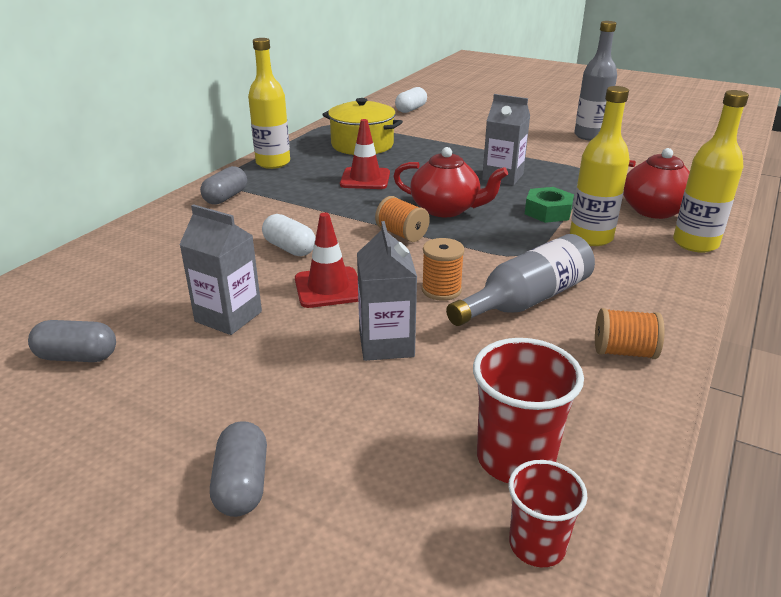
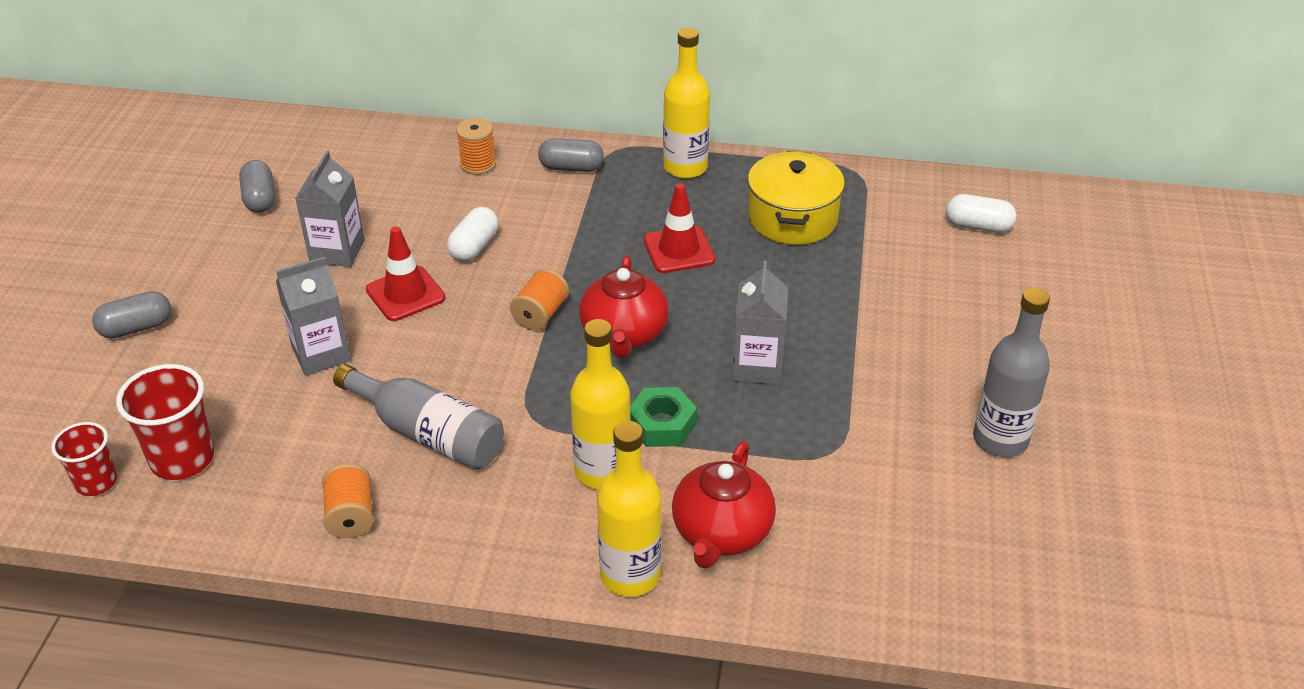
camera: 70 degrees right, 10 degrees up
orange spool [422,238,465,301] -> orange spool moved to [456,118,496,175]

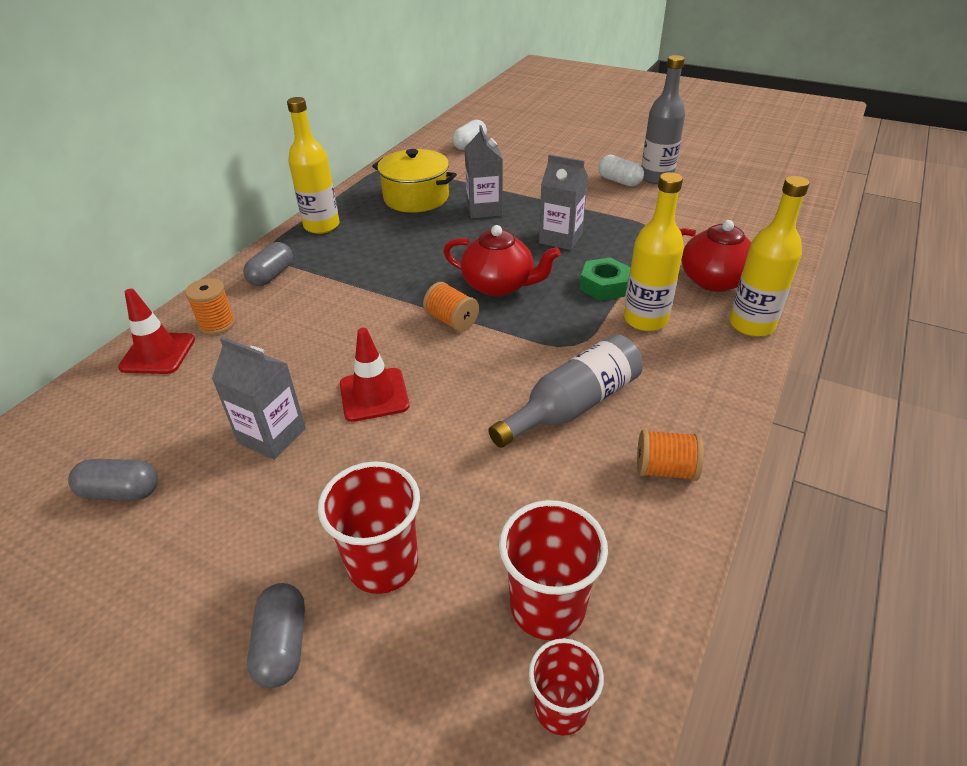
camera: 70 degrees left, 0 degrees up
grey carton [276,257,351,375] -> grey carton moved to [465,125,503,218]
white capsule [447,207,498,261] -> white capsule moved to [598,155,644,187]
red traffic cone [644,183,715,273] -> red traffic cone moved to [118,289,195,374]
none -> red cup [318,461,420,594]

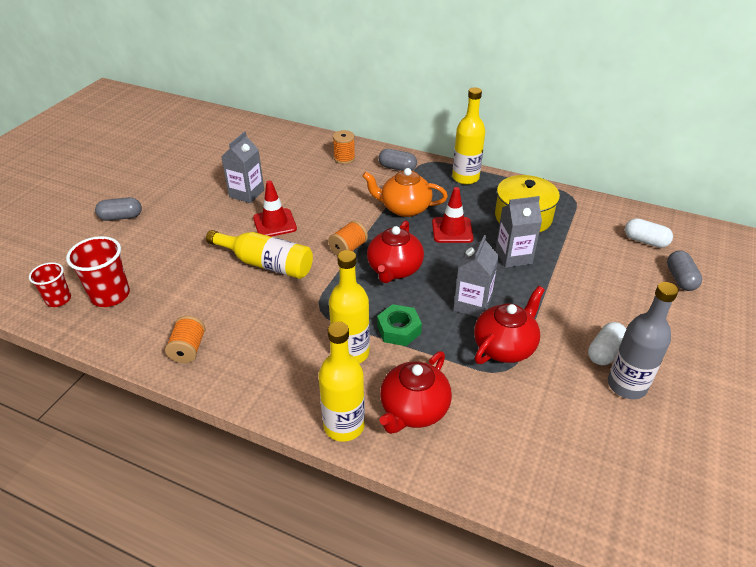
camera: 85 degrees right, 0 degrees up
grey capsule [68,459,158,501] -> grey capsule moved to [667,251,702,291]
red traffic cone [118,289,195,374] -> red traffic cone moved to [432,187,474,243]
red cup [318,461,420,594] -> none
grey bottle [488,334,643,448] -> none
none -> yellow bottle [206,230,313,279]
none -> orange teapot [362,168,448,217]
none -> red teapot [474,286,545,364]

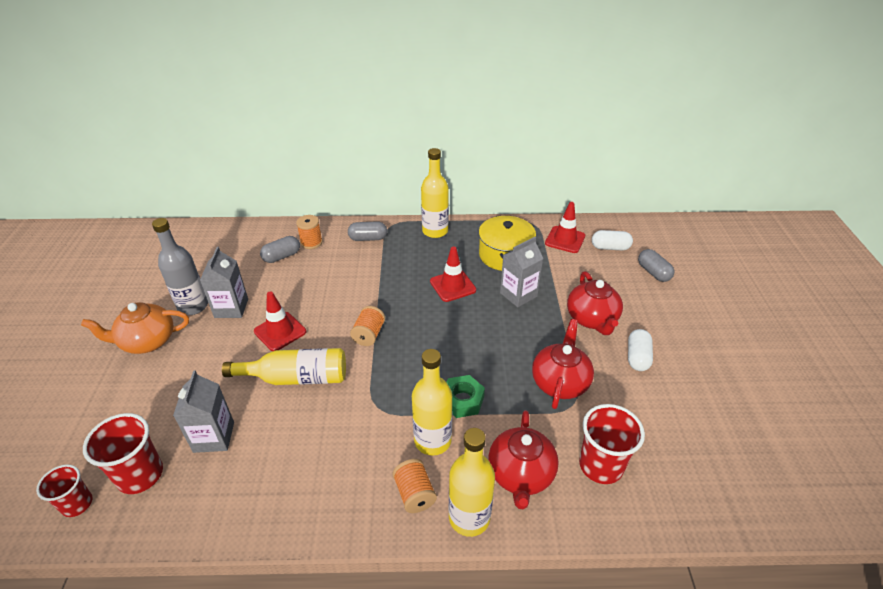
camera: 25 degrees left, 0 degrees up
grey capsule [95,197,142,221] -> grey capsule moved to [260,236,300,263]
orange spool [165,316,206,363] -> orange spool moved to [392,459,437,513]
orange teapot [362,168,448,217] -> orange teapot moved to [81,302,189,354]
red teapot [367,220,424,283] -> red teapot moved to [567,271,623,335]
grey carton [453,235,499,317] -> grey carton moved to [173,370,234,453]
grey bottle [608,282,678,399] -> grey bottle moved to [152,218,208,315]
none -> red traffic cone [545,202,585,253]
none -> red cup [579,404,645,484]

